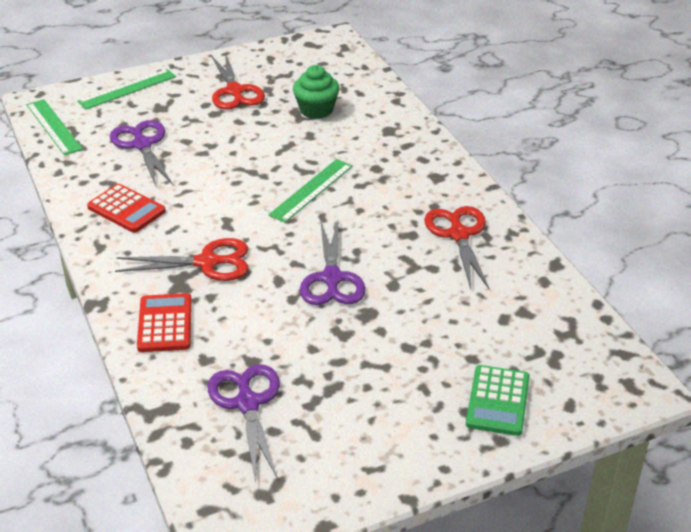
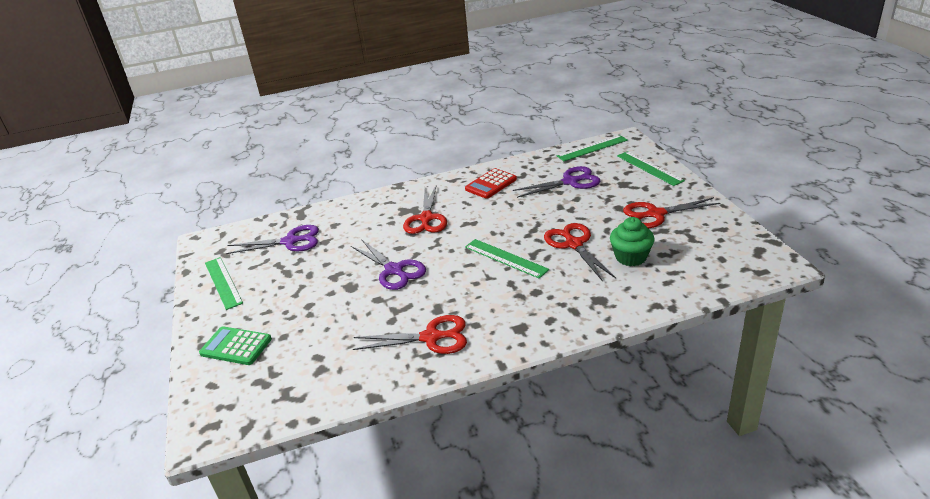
camera: 100 degrees right, 5 degrees down
red calculator [137,293,192,352] -> none
purple scissors [300,221,366,305] -> purple scissors turned 135 degrees counterclockwise [351,239,426,290]
none -> green ruler [205,257,243,310]
none -> red scissors [544,223,616,282]

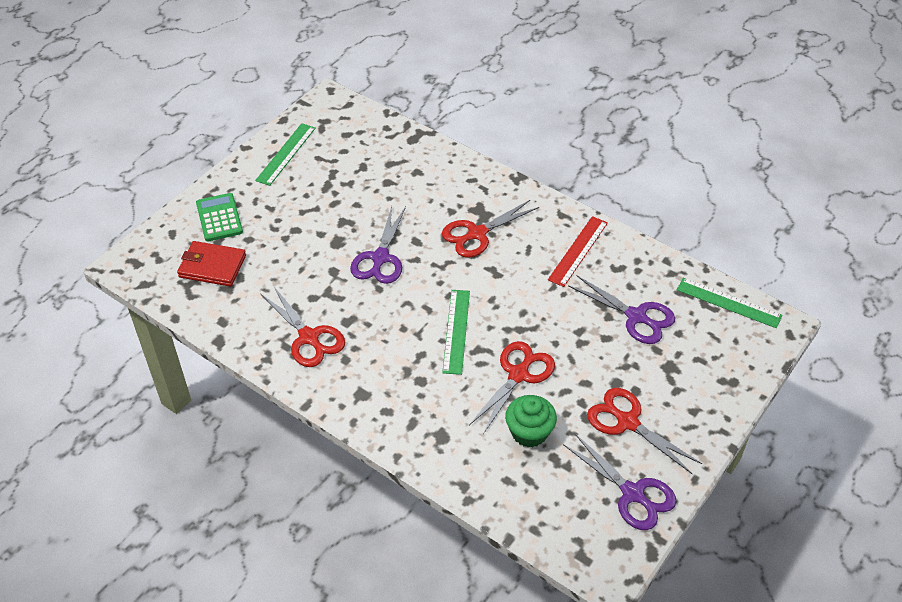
camera: 50 degrees right, 15 degrees up
purple scissors [226,225,319,254] -> purple scissors moved to [563,434,677,530]
red calculator [465,168,517,199] -> red ruler [548,216,608,287]
green ruler [617,151,685,186] -> none
none -> red wallet [177,241,246,287]

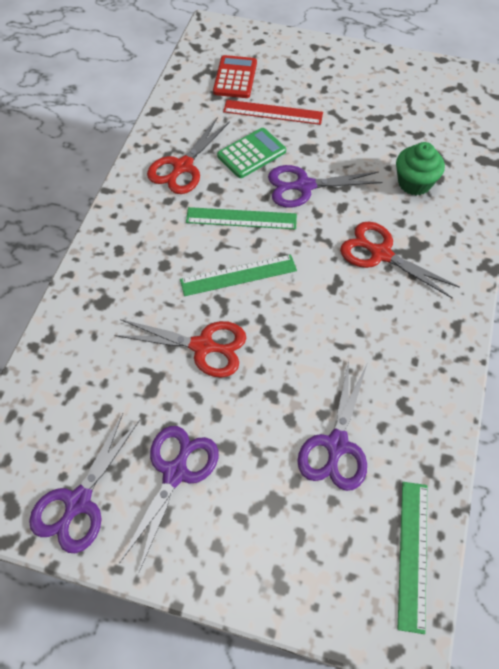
camera: 70 degrees right, 10 degrees up
red wallet [177,241,246,287] -> red calculator [213,55,257,98]
green calculator [196,193,243,241] -> green calculator moved to [217,128,286,178]
green ruler [255,123,316,186] -> green ruler moved to [186,207,297,229]
green cupcake [505,395,557,447] -> green cupcake moved to [396,142,445,195]
red ruler [548,216,608,287] -> red ruler moved to [223,100,323,125]
red scissors [587,388,702,474] -> purple scissors [119,426,219,572]

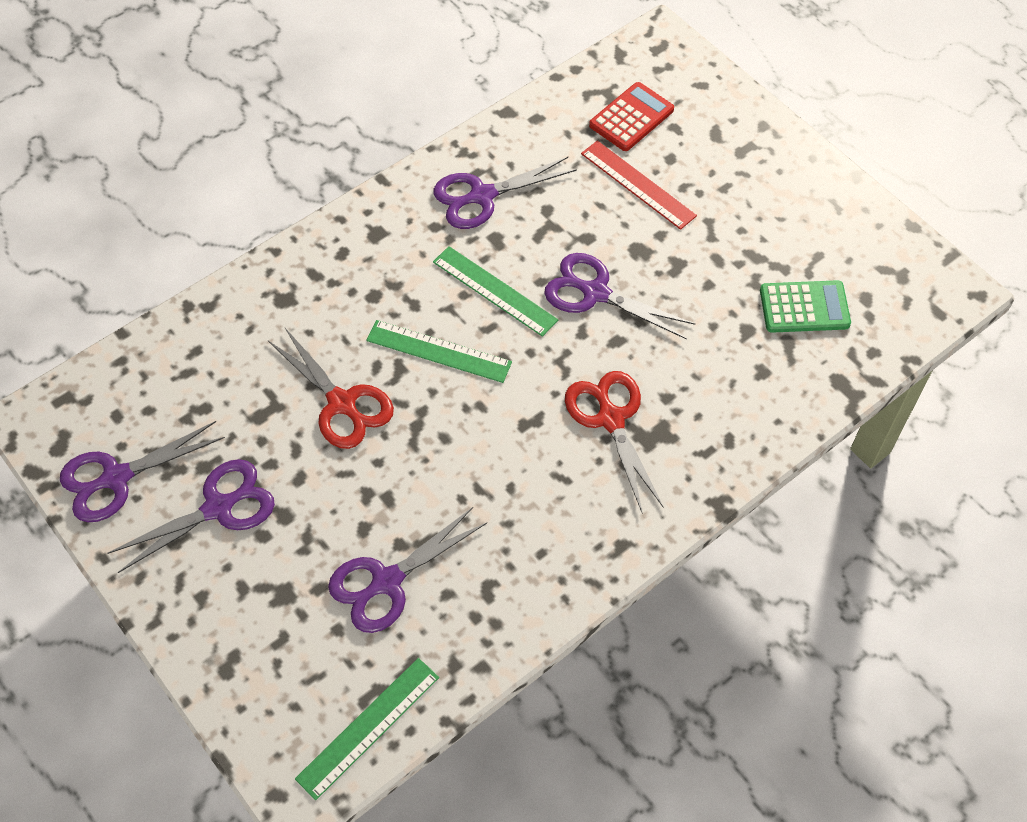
camera: 35 degrees right, 0 degrees up
red scissors [147,117,230,194] -> purple scissors [433,157,577,229]
green calculator [217,128,286,178] -> green calculator moved to [760,280,851,333]
green cupcake [396,142,445,195] -> none

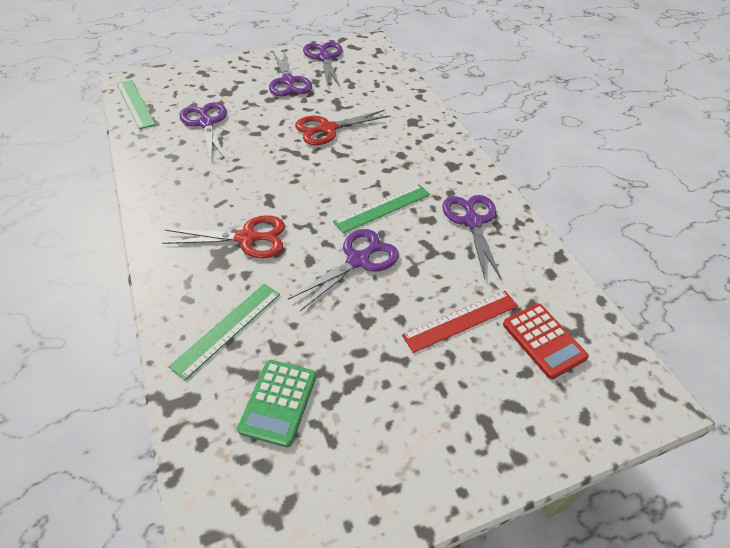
camera: 105 degrees right, 10 degrees down
green ruler [366,320,512,383] -> green ruler moved to [168,284,280,380]

